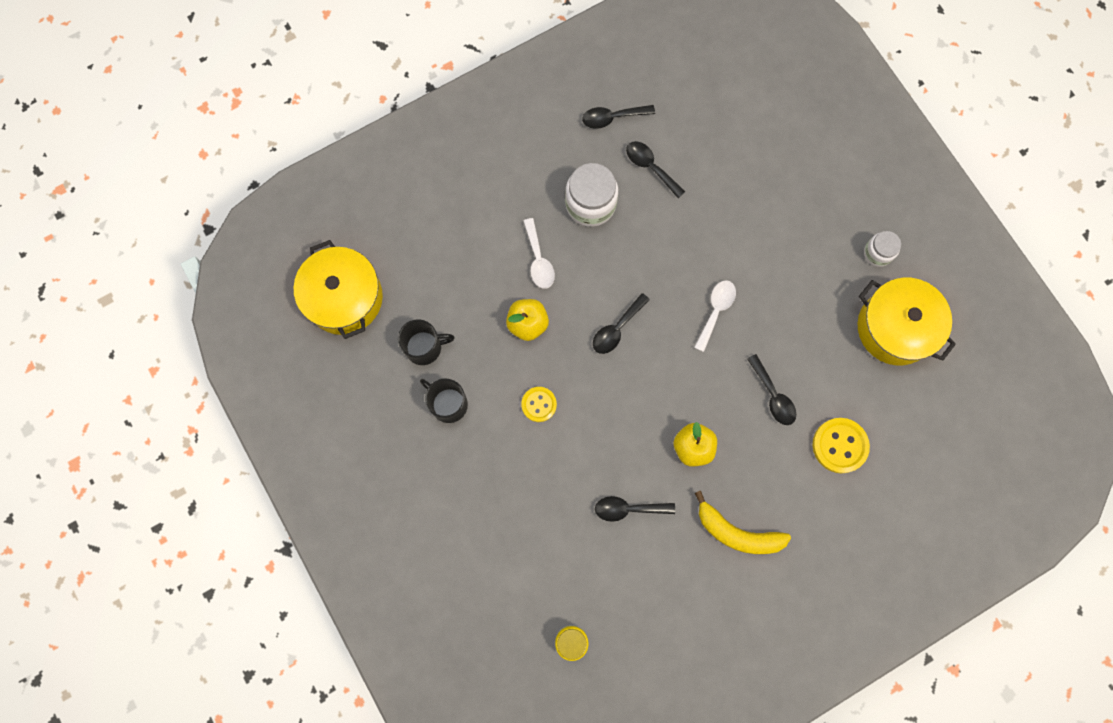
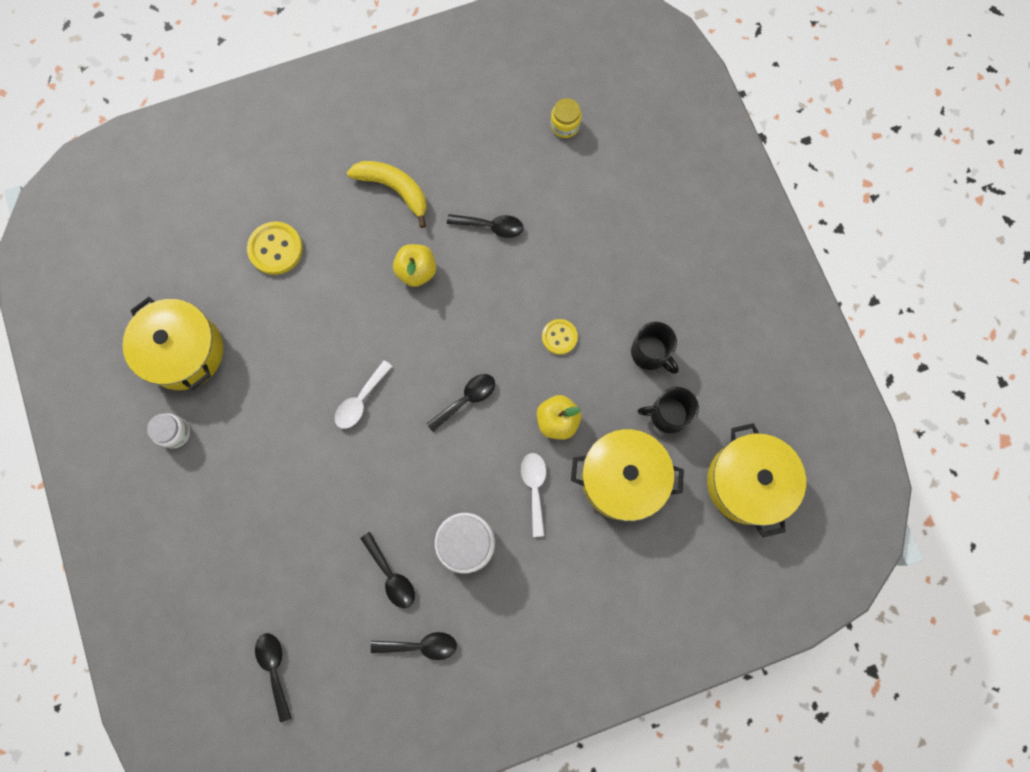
camera: 170 degrees left, 0 degrees up
black spoon [747,354,796,425] -> black spoon moved to [255,633,292,722]
none -> yellow pot [571,429,684,521]

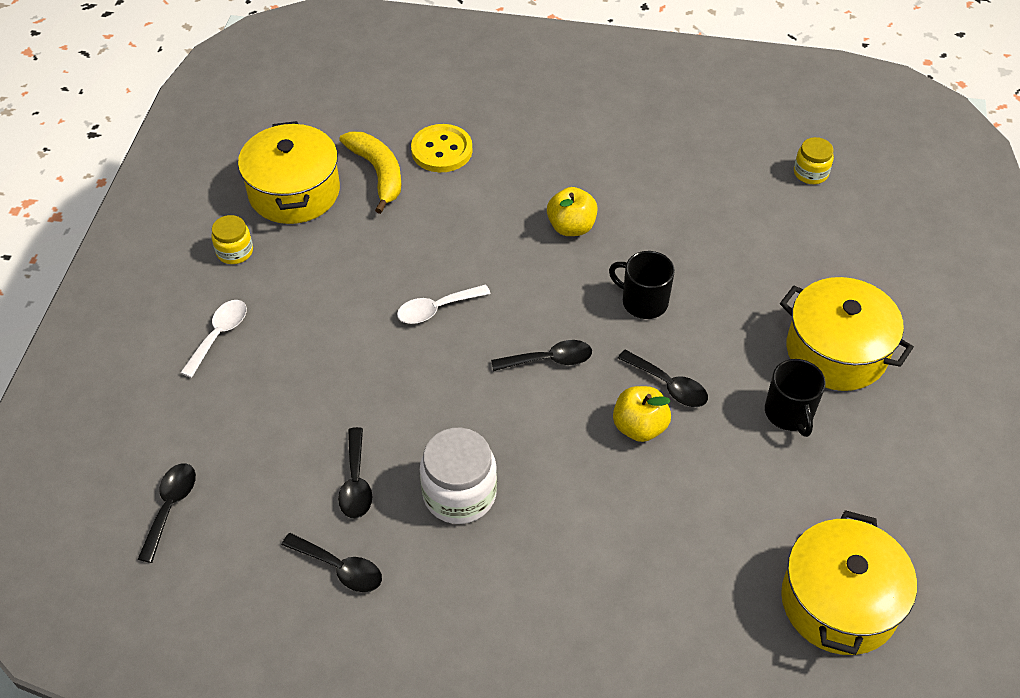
camera: 30 degrees right, 25 degrees down
white jar [147,413,190,449] -> yellow jar [211,215,253,264]
yellow banana [347,161,427,228] -> yellow banana moved to [339,131,401,214]
black spoon [447,214,524,238] -> black spoon moved to [618,350,708,407]
white spoon [521,453,546,537] -> white spoon moved to [180,300,247,378]
yellow button [542,319,578,355] -> none
yellow pot [571,429,684,521] -> yellow pot moved to [780,277,914,391]
black mug [638,387,699,433] -> black mug moved to [609,251,675,319]

